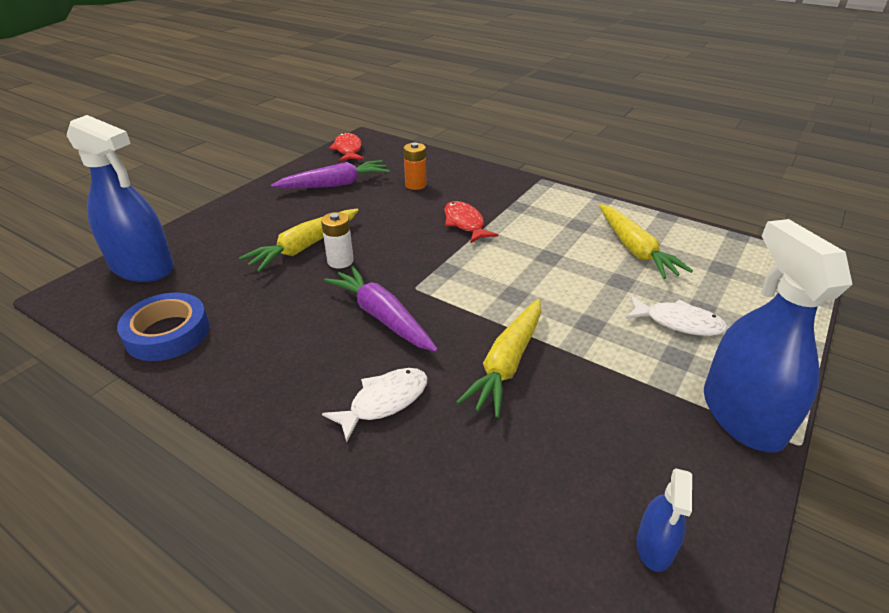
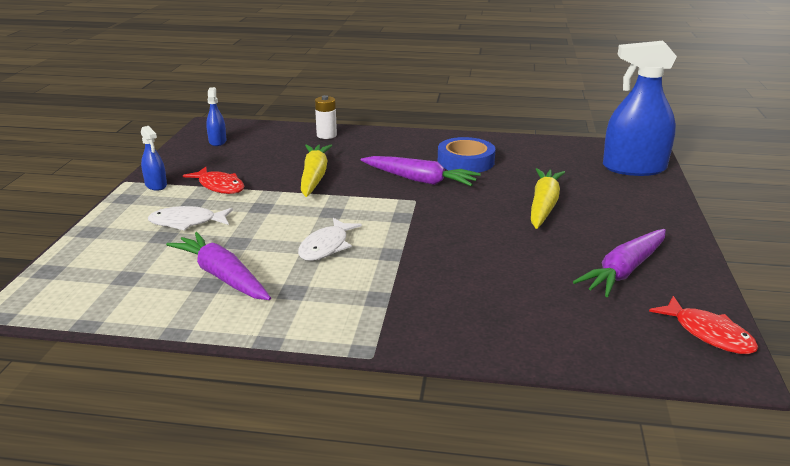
camera: 155 degrees right, 10 degrees down
blue tape [117,293,210,361] -> blue tape moved to [438,137,495,173]
white battery [321,212,354,269] -> white battery moved to [315,95,337,139]
white fish [322,368,428,442] -> white fish moved to [298,218,362,261]
orange battery [404,142,426,190] -> none
red fish [444,201,498,243] -> red fish moved to [183,167,244,194]
yellow carrot [599,204,693,279] -> purple carrot [166,232,271,300]
blue spray bottle [704,219,852,453] -> blue spray bottle [141,126,167,191], size x0.46

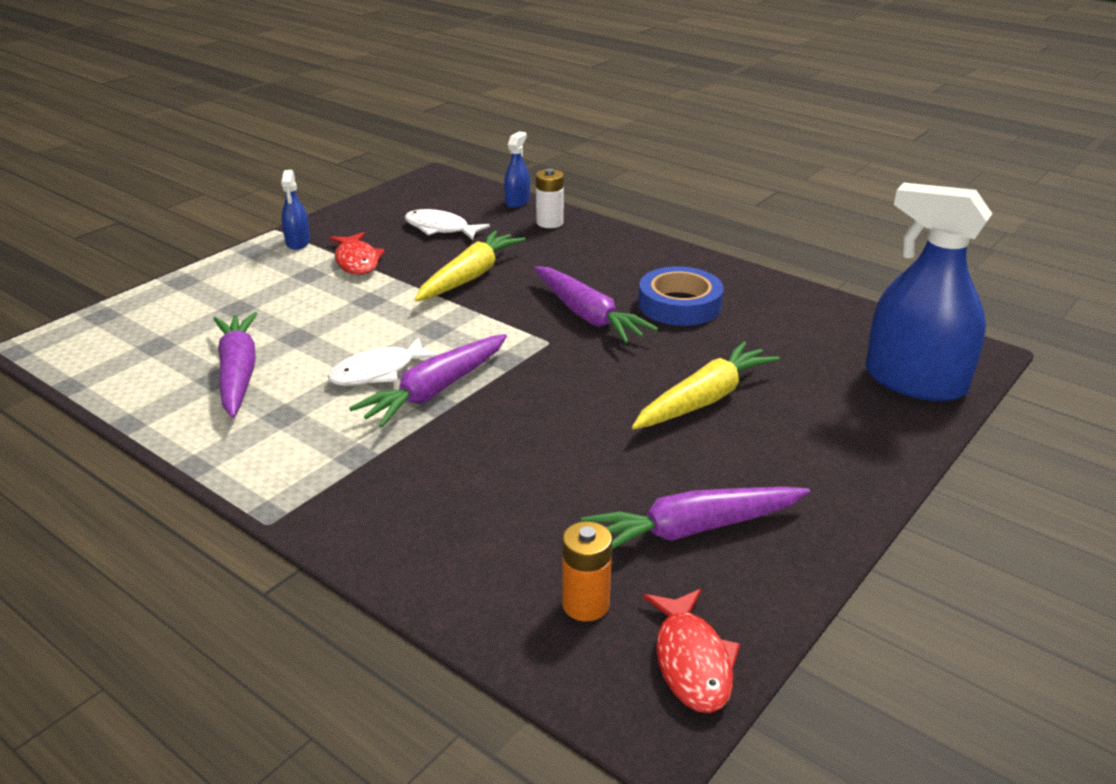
camera: 30 degrees right, 5 degrees up
white fish [148,206,233,231] -> white fish moved to [405,209,490,240]
blue spray bottle [206,87,227,146] -> blue spray bottle moved to [504,131,530,208]
none -> purple carrot [349,334,507,428]
none -> orange battery [562,521,612,621]

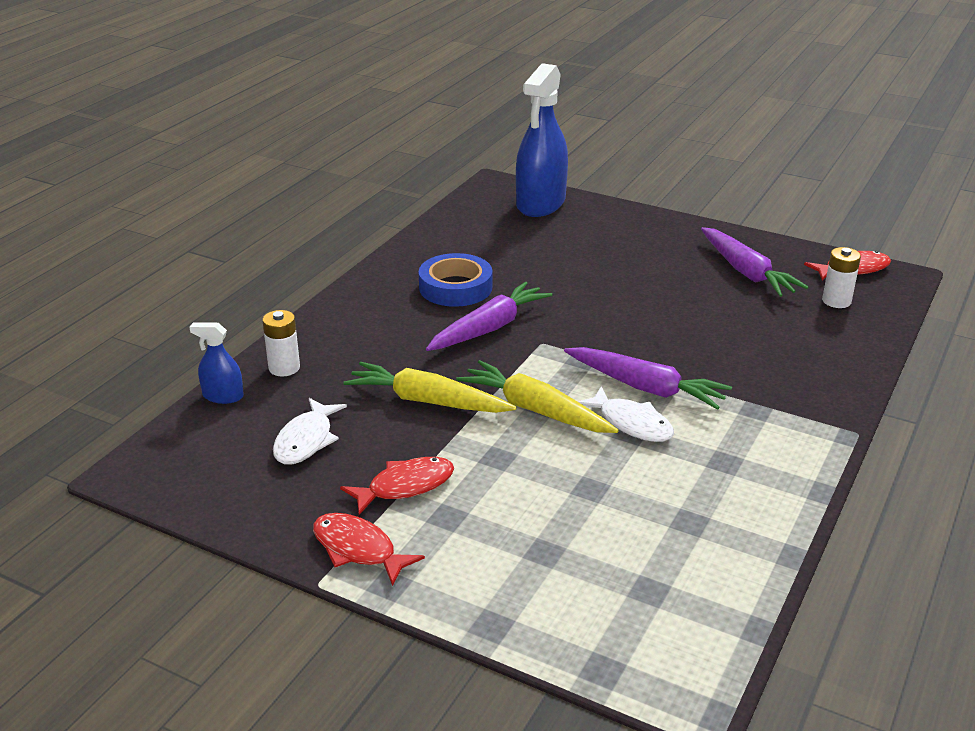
camera: 100 degrees left, 0 degrees up
purple carrot [214,312,257,418] -> none
blue spray bottle [281,170,310,250] -> red fish [313,513,425,586]
orange battery [562,521,612,621] -> white battery [822,247,861,308]
yellow carrot [632,341,780,430] -> yellow carrot moved to [456,360,619,433]

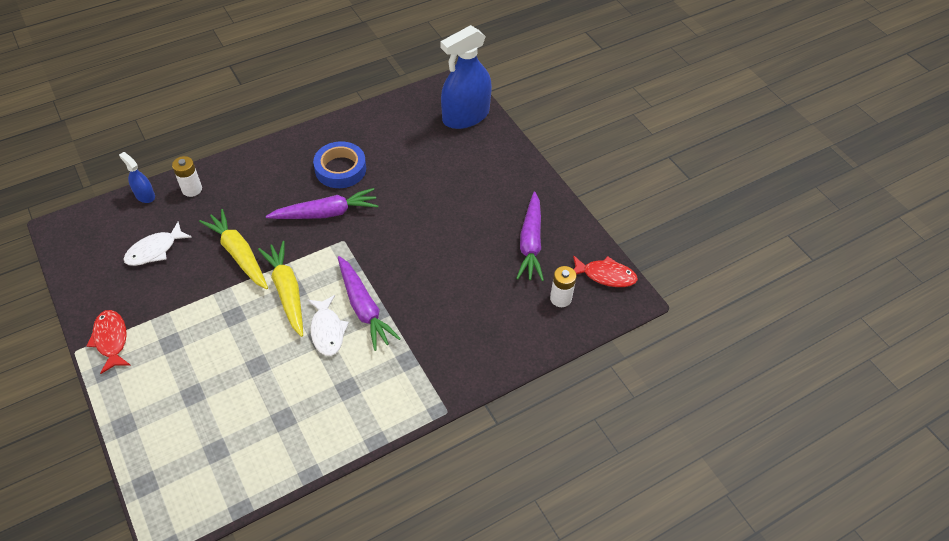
camera: 30 degrees right, 20 degrees up
red fish [340,457,454,515] -> none

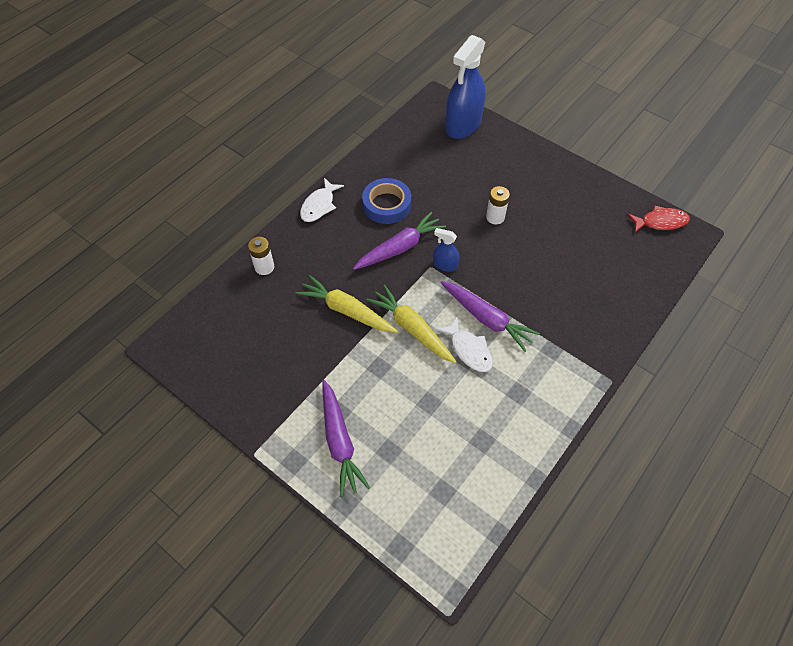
camera: 20 degrees left, 5 degrees up
red fish [87,310,130,374] -> none
blue spray bottle [119,152,155,203] -> blue spray bottle moved to [433,228,460,272]
white fish [123,222,192,266] -> white fish moved to [300,178,344,222]
purple carrot [516,192,544,281] -> purple carrot moved to [322,380,370,497]
white battery [550,266,577,307] -> white battery moved to [486,186,510,224]

